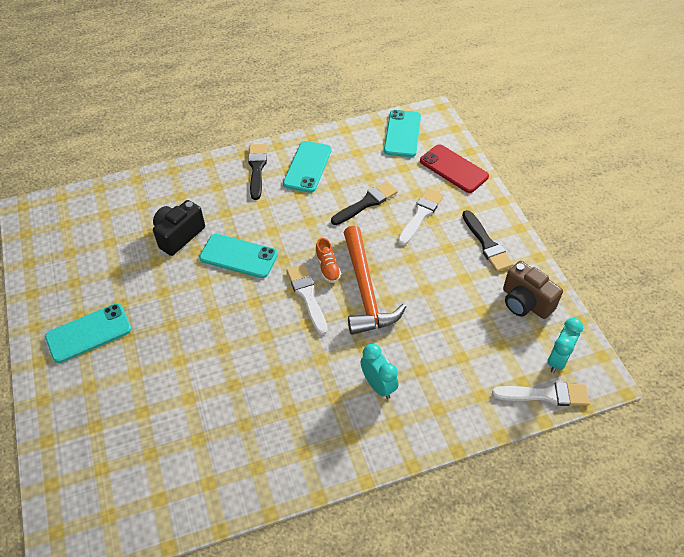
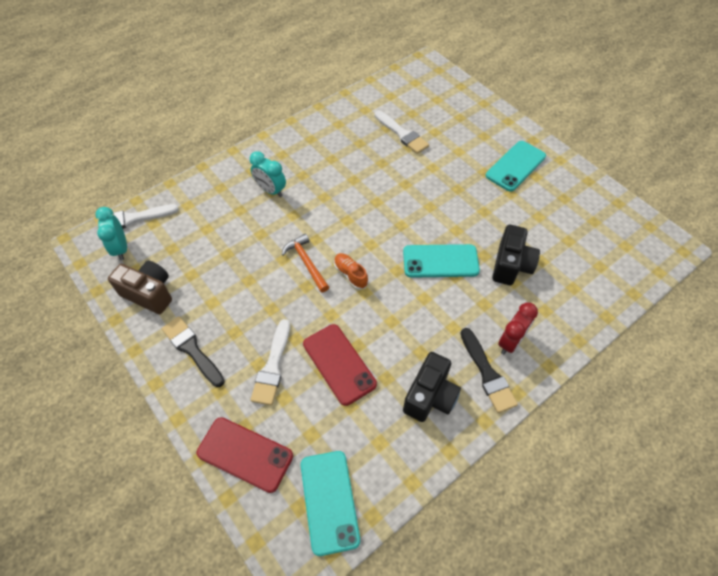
camera: 160 degrees right, 5 degrees up
turquoise phone [283,141,332,193] -> black camera [403,352,461,422]
white brush [287,264,328,335] -> white brush moved to [375,111,429,154]
black brush [331,181,398,225] -> red phone [303,324,377,406]
orange hammer [344,226,406,335] -> orange hammer [282,233,329,293], size x0.56
turquoise clock [548,318,583,373] -> turquoise clock turned 150 degrees clockwise [95,207,127,260]
none -> red clock [498,302,538,355]

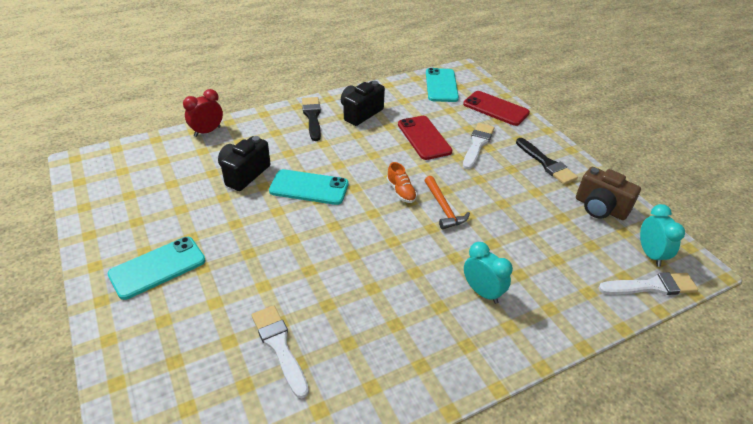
camera: 170 degrees left, 15 degrees down
red clock [498,302,538,355] -> red clock moved to [183,89,223,137]

